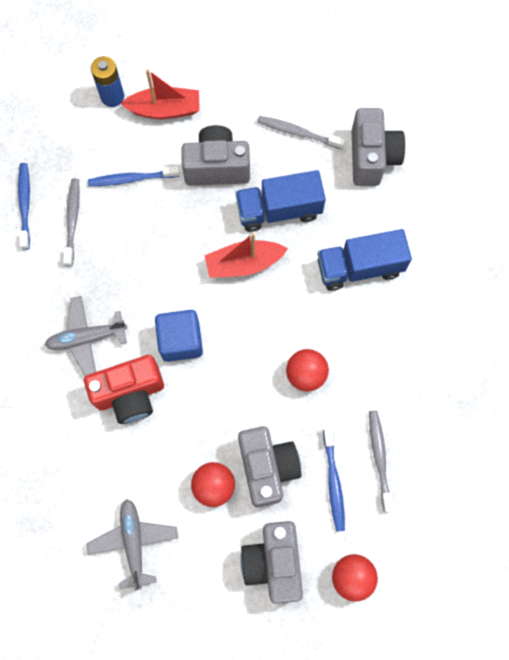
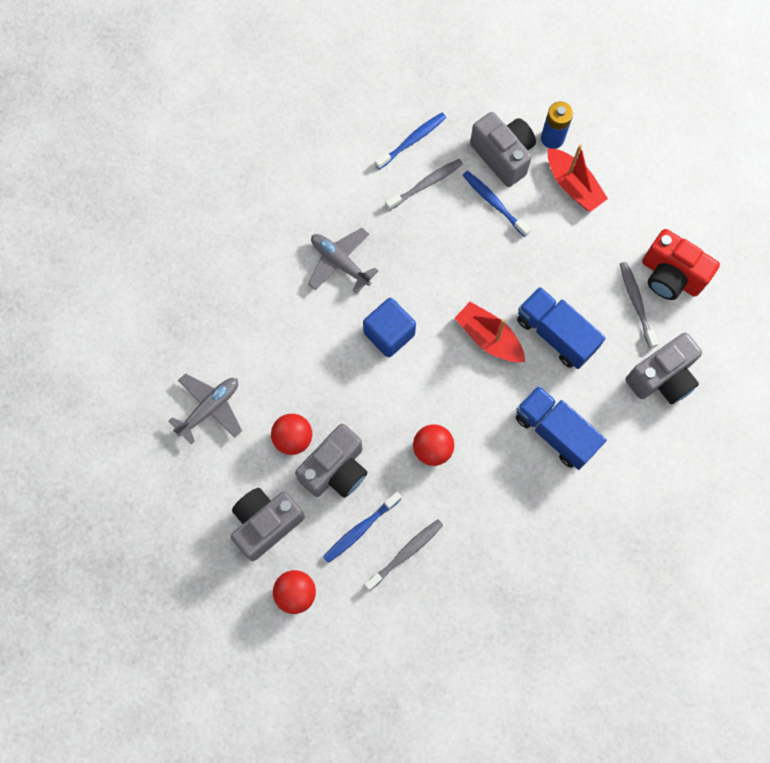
camera: 55 degrees right, 0 degrees up
red camera [84,355,164,424] -> red camera moved to [642,229,720,300]
grey camera [181,125,250,186] -> grey camera moved to [470,112,536,187]

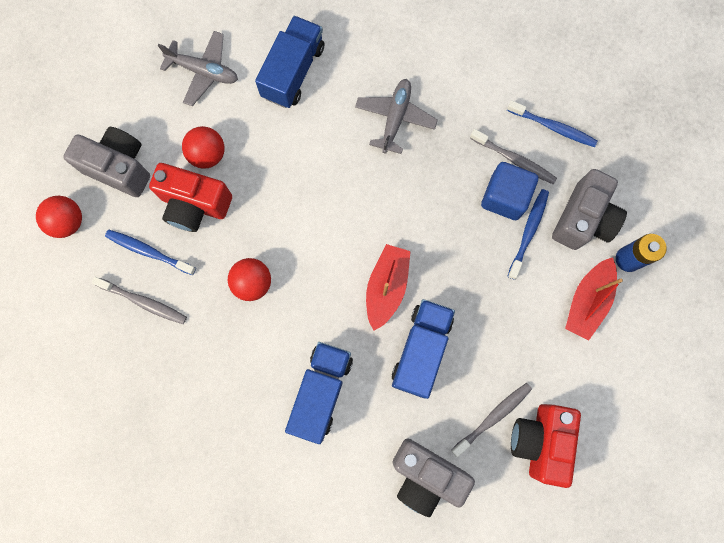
camera: 65 degrees right, 5 degrees up
grey camera [295,424,367,498] -> red camera [149,163,232,232]
blue cube [363,298,416,357] -> blue cube moved to [481,162,538,220]
none -> blue truck [255,16,324,108]

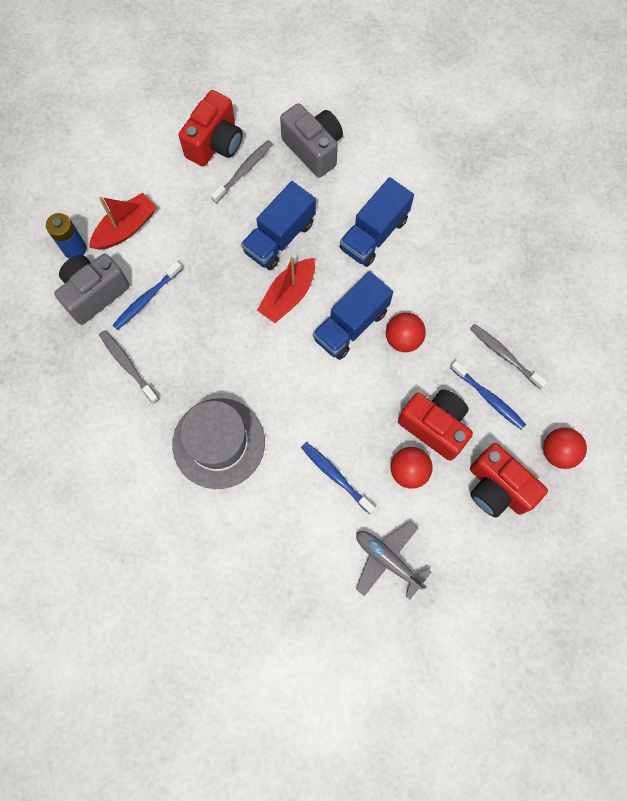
camera: 160 degrees left, 5 degrees down
grey camera [63,127,150,197] -> red camera [470,443,548,518]
blue truck [255,16,324,108] -> blue truck moved to [313,271,393,360]
grey plane [355,79,438,154] -> grey hat [172,398,265,489]
grey toothbrush [451,383,532,457] -> grey toothbrush turned 150 degrees clockwise [211,140,273,203]
blue cube [481,162,538,220] -> none
blue toothbrush [507,100,598,147] -> blue toothbrush moved to [301,442,376,514]

